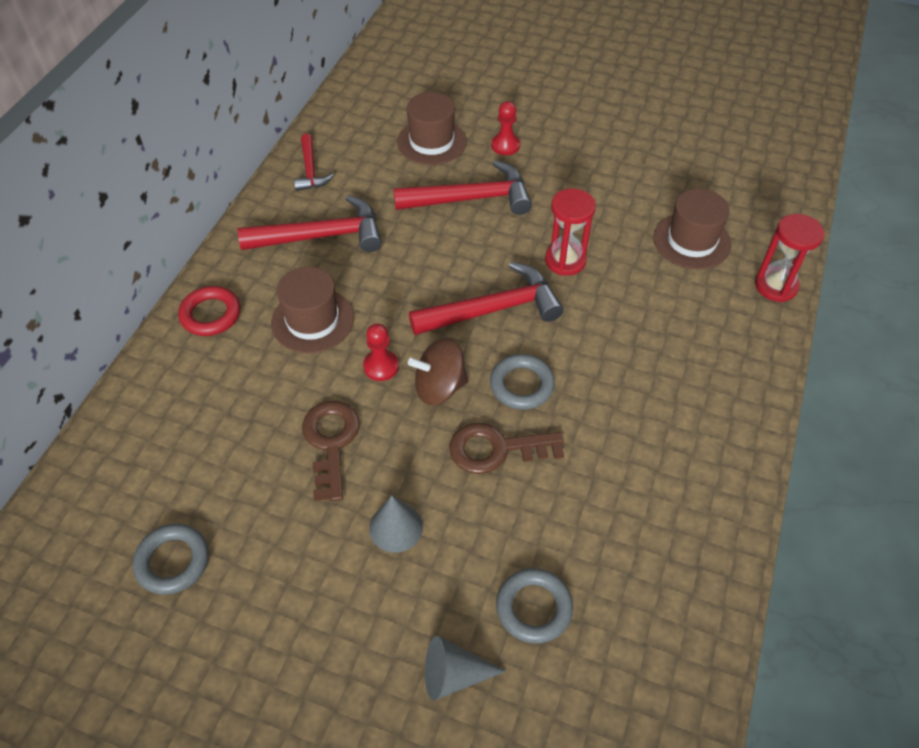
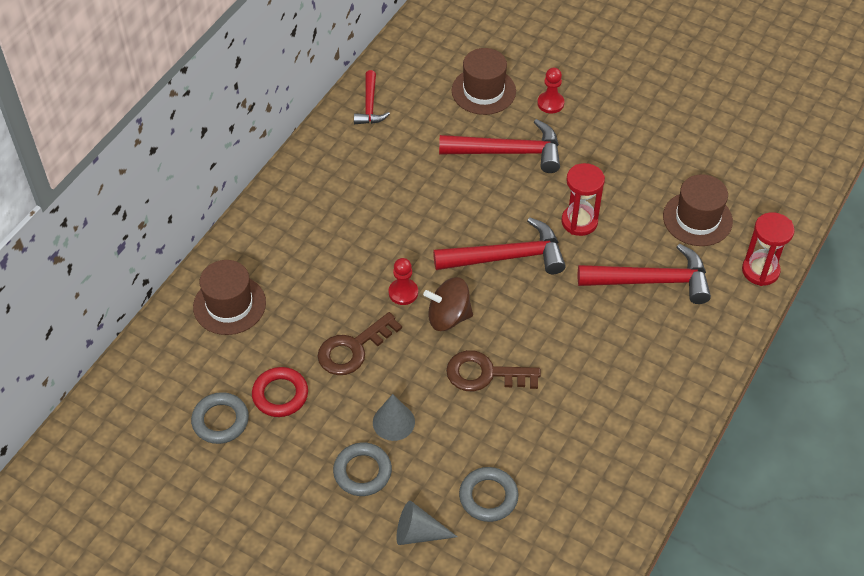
camera: 10 degrees right, 0 degrees up
red ring [178,286,240,336] -> red ring moved to [252,367,308,417]
red hammer [238,195,382,252] -> red hammer moved to [578,244,711,304]
brown hat [271,267,354,353] -> brown hat moved to [193,260,266,335]
brown key [302,401,360,501] -> brown key turned 135 degrees counterclockwise [318,312,402,375]
grey ring [490,354,555,410] -> grey ring moved to [333,443,392,496]

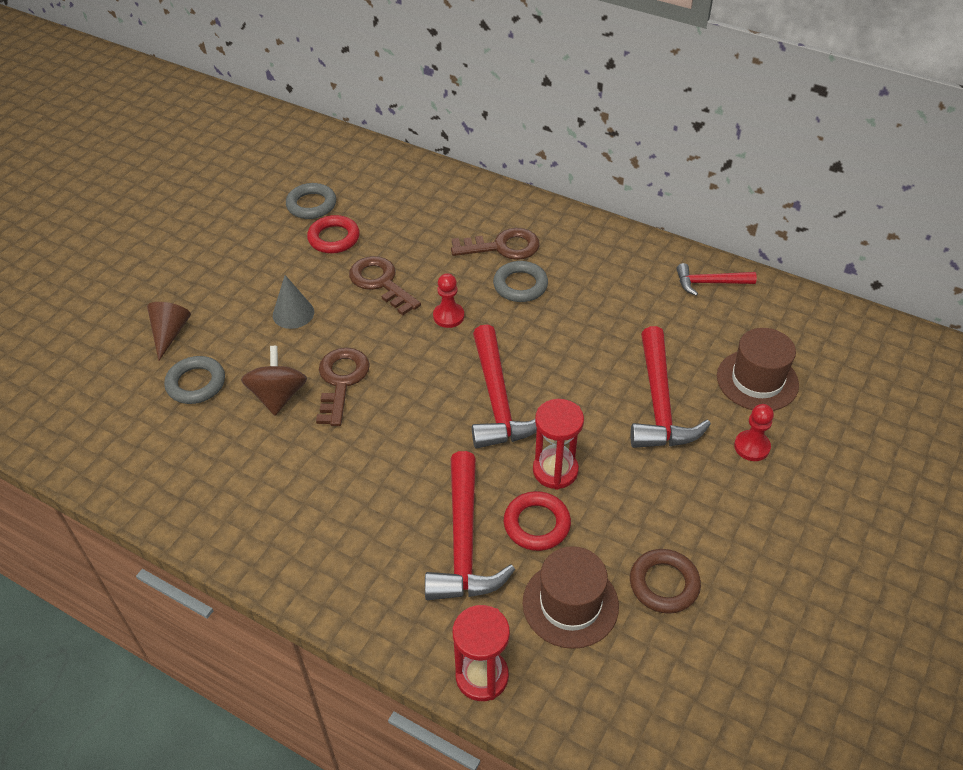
camera: 90 degrees right, 5 degrees down
brown hat [193,260,266,335] -> none
grey ring [333,443,392,496] -> grey ring moved to [493,261,548,302]
grey cone [396,501,458,545] -> brown cone [147,302,191,361]
brown spinning top [423,277,473,331] -> brown spinning top moved to [241,346,307,415]
none -> brown key [451,228,540,260]
none -> red ring [504,491,571,551]
none -> brown ring [630,549,701,614]

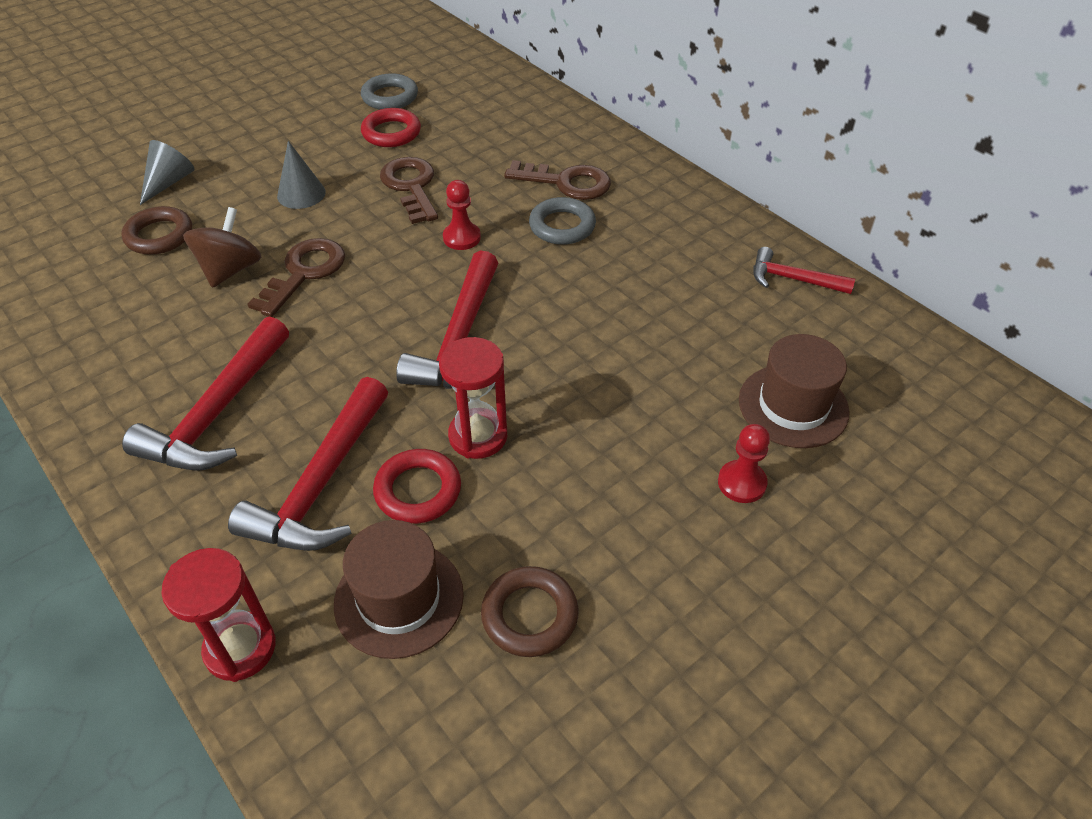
camera: 20 degrees right, 0 degrees up
brown cone [147,302,191,361] -> grey cone [140,140,195,205]
grey ring [164,356,225,404] -> brown ring [122,206,192,255]
red hammer [631,326,711,448] -> red hammer moved to [122,317,289,471]

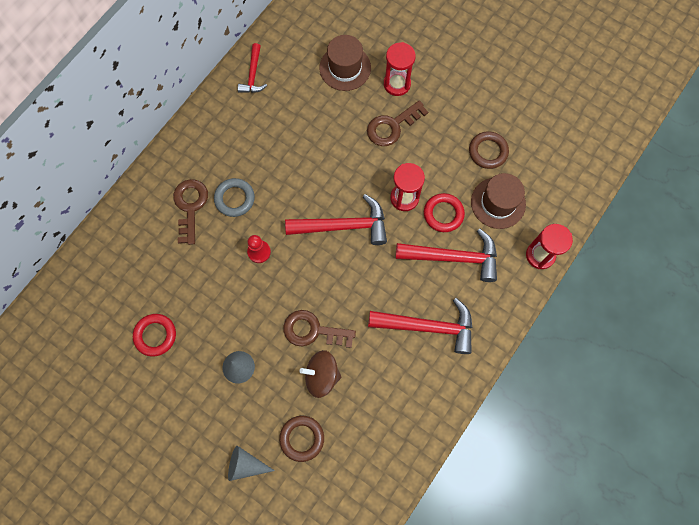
camera: 105 degrees left, 25 degrees up
grey ring [361,73,418,109] -> none
brown key [380,157,438,224] -> brown key moved to [367,100,428,146]
red pawn [718,424,770,503] -> red hourglass [384,42,416,96]

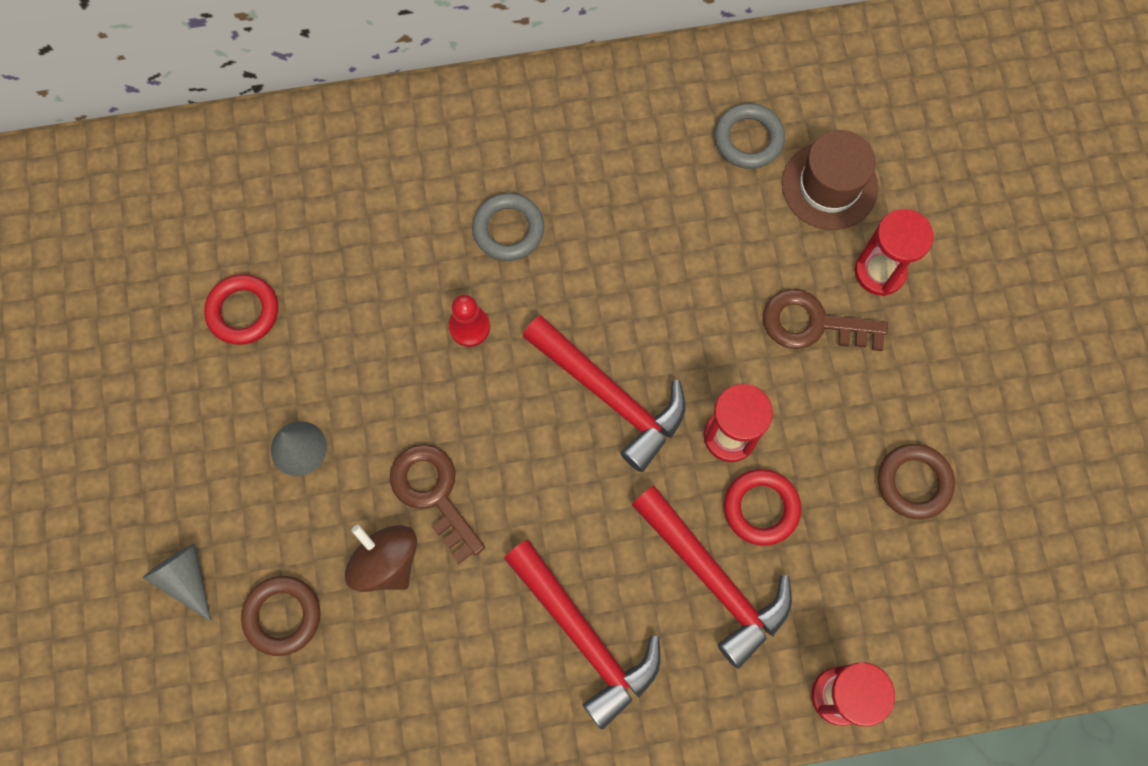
camera: 45 degrees right, 0 degrees up
brown key [173,179,208,245] -> none
red hammer [238,43,267,93] -> none
brown hat [471,173,526,229] -> none
none -> grey ring [714,103,785,169]

